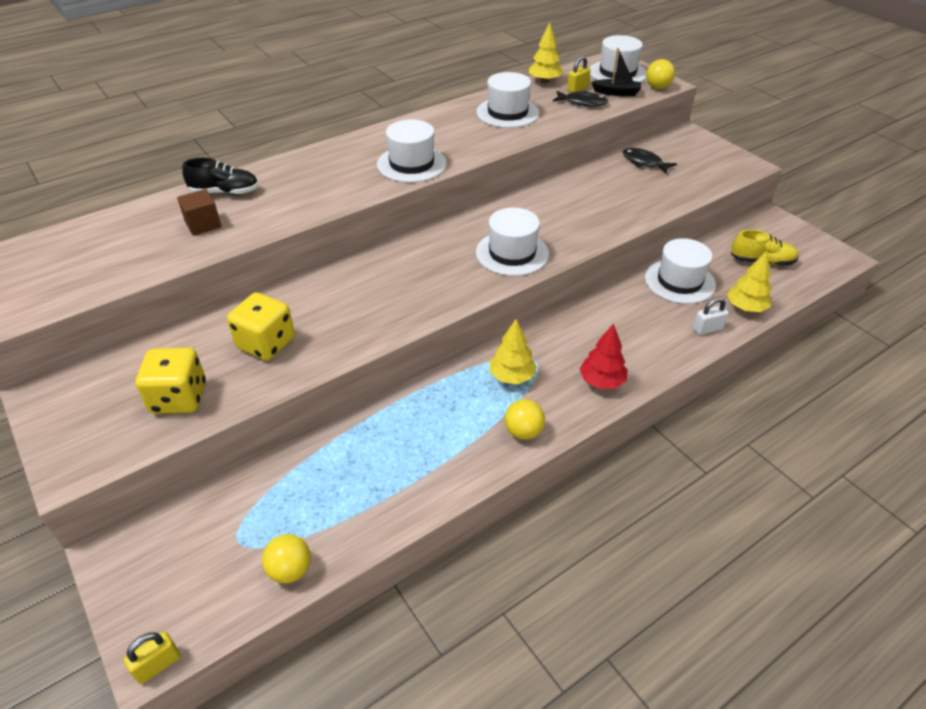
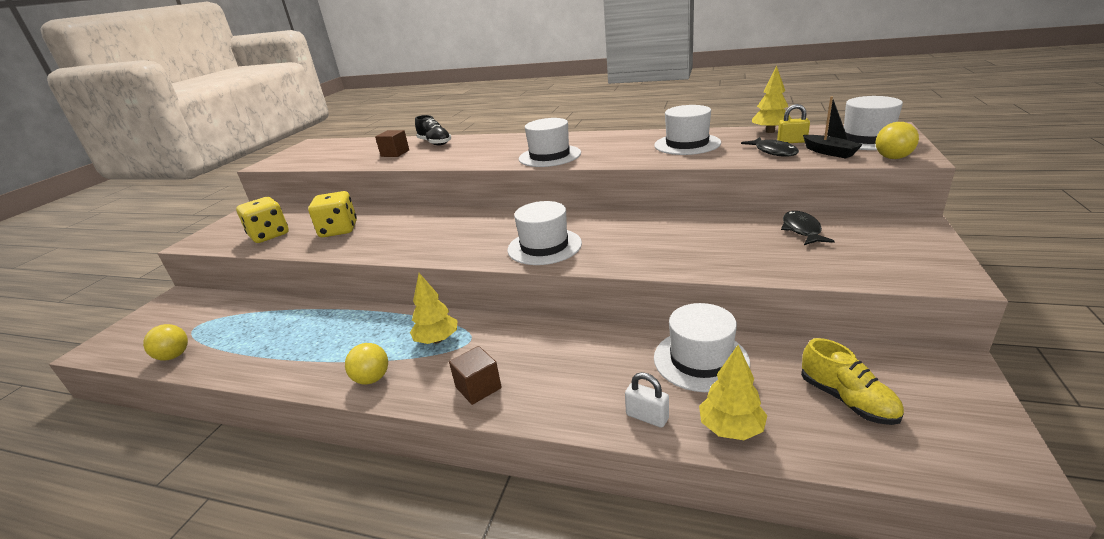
camera: 55 degrees right, 15 degrees down
yellow padlock [124,631,181,684] -> none
red tree [580,324,627,389] -> brown cube [449,346,502,405]

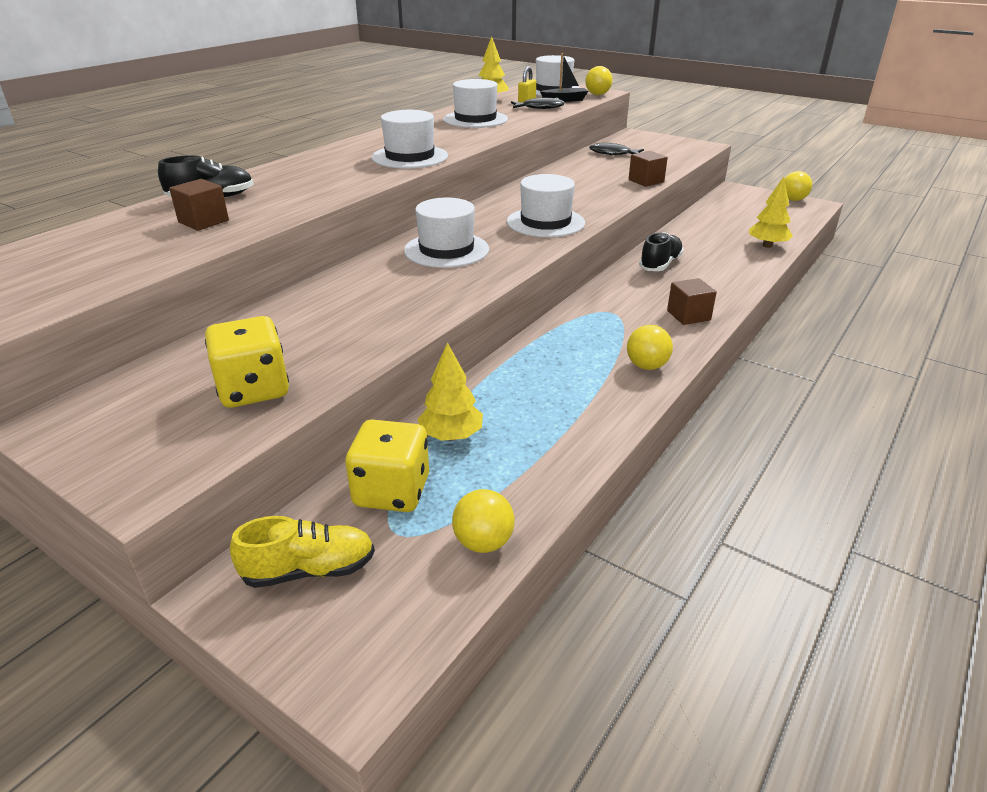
camera: 75 degrees left, 5 degrees up
yellow dice [308,191,357,237] -> yellow dice moved to [345,419,429,512]
yellow tree [410,273,458,344] -> yellow tree moved to [417,342,483,441]
white padlock [625,372,669,428] -> none
white hat [654,303,750,392] -> white hat moved to [404,198,489,268]
yellow shoe [801,338,904,425] -> yellow shoe moved to [230,516,375,588]
none -> brown cube [629,151,668,187]
none -> black shoe [639,232,684,271]
none -> yellow ball [784,171,812,201]

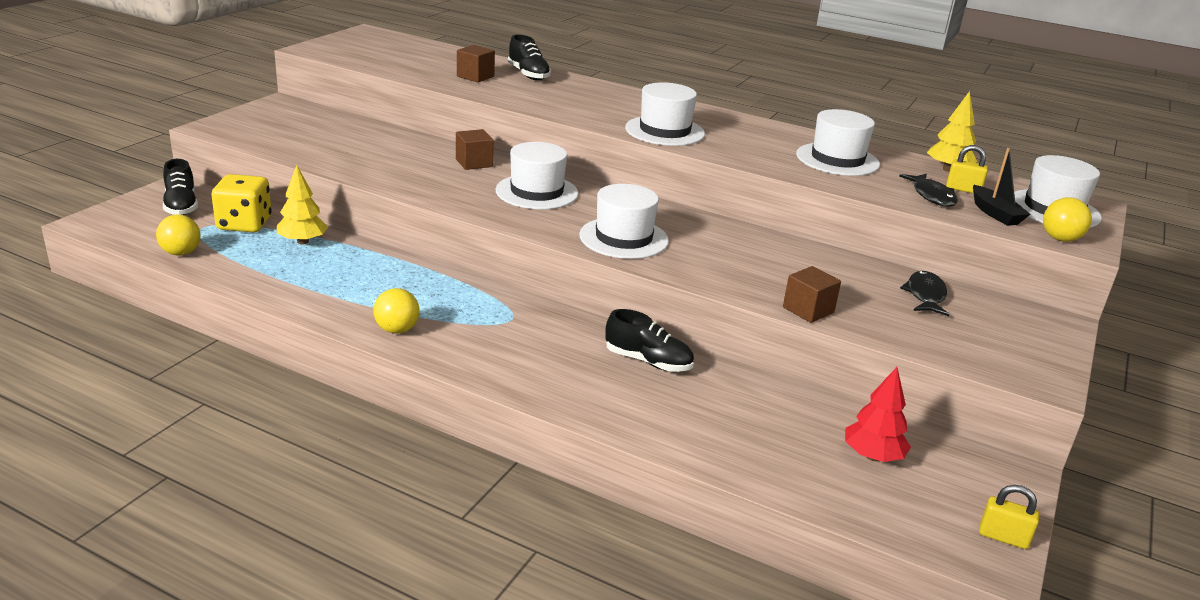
camera: 80 degrees right, 5 degrees down
yellow dice [205,316,289,408] -> none
yellow shoe [230,516,375,588] -> black shoe [163,159,198,215]
brown cube [667,278,717,325] -> brown cube moved to [456,129,494,170]
yellow tree [749,177,793,248] -> none
yellow ball [784,171,812,201] -> yellow padlock [979,485,1039,549]
none -> red tree [845,367,911,462]

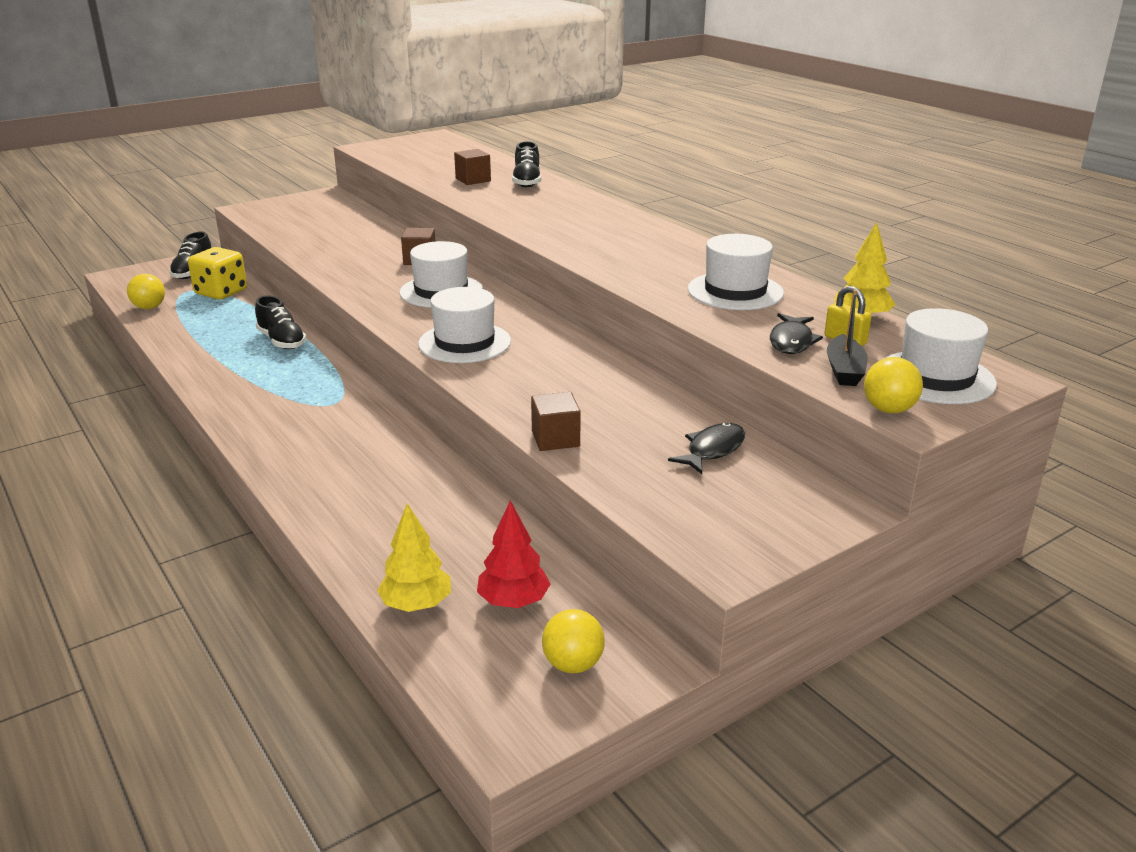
camera: 30 degrees right, 0 degrees up
yellow tree [277,165,328,245] -> yellow tree moved to [377,504,451,612]
yellow ball [373,288,420,334] -> yellow ball moved to [542,609,604,673]
black shoe [606,309,694,372] -> black shoe moved to [255,296,306,349]
white hat [625,82,705,146] -> none
yellow padlock [979,485,1039,549] -> none

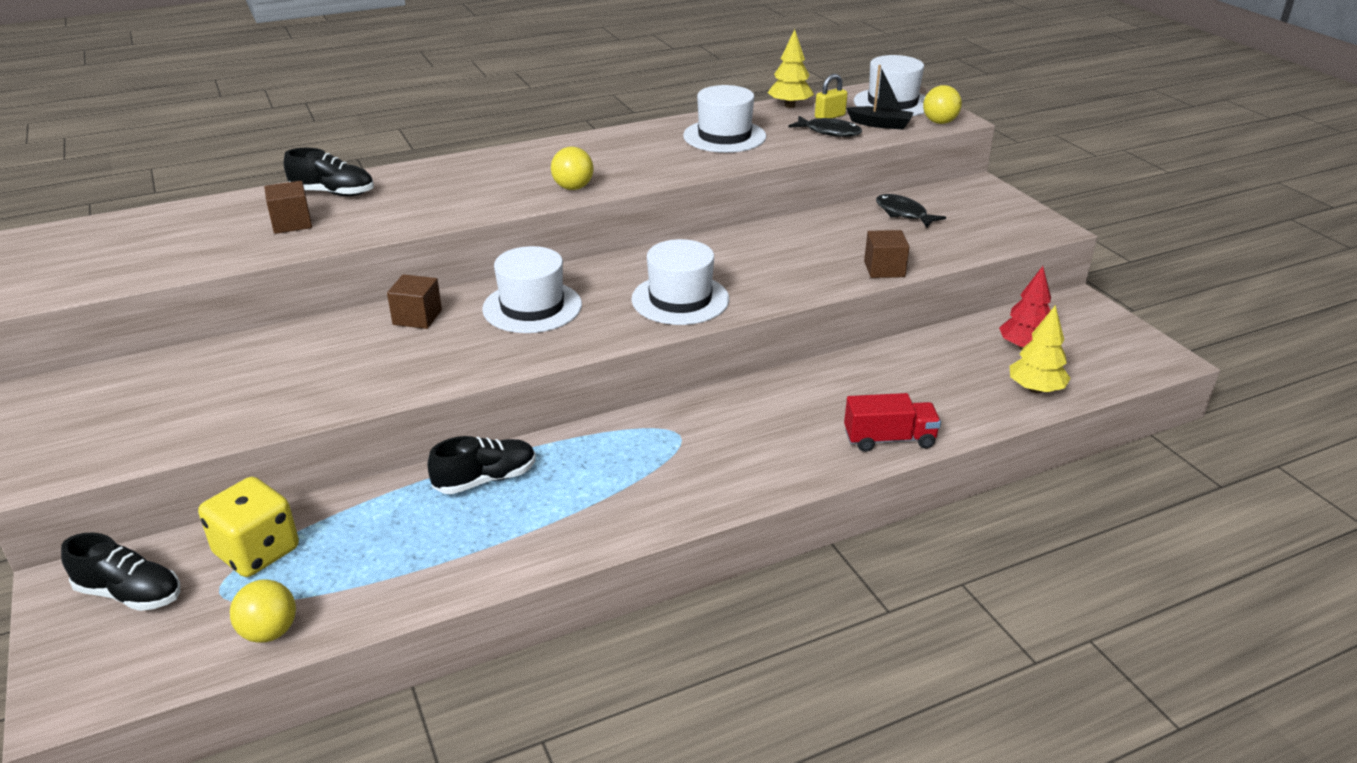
camera: 80 degrees left, 5 degrees up
yellow ball [542,609,604,673] -> yellow ball moved to [551,147,594,190]
none -> red truck [844,393,941,452]

